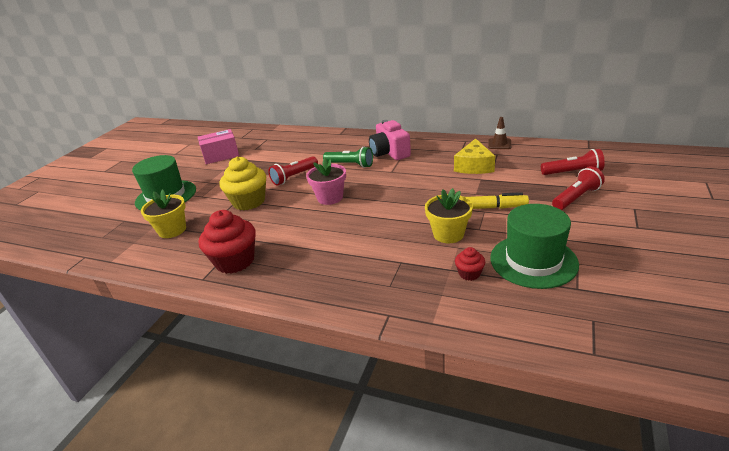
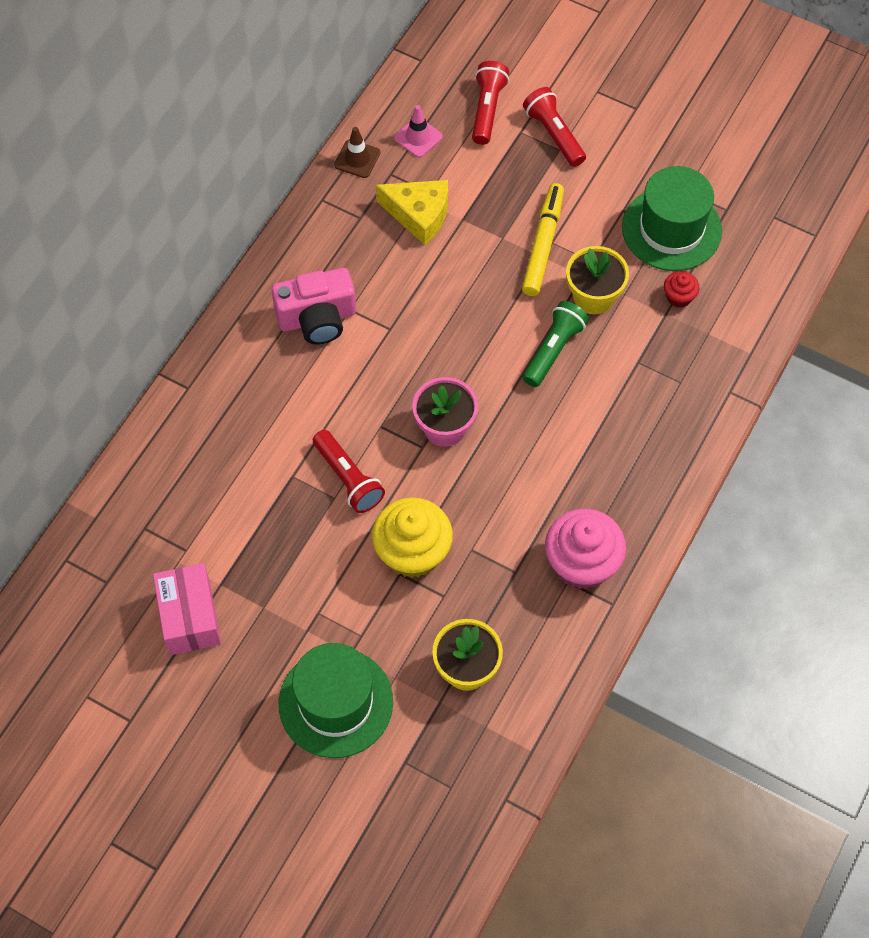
camera: 85 degrees left, 30 degrees up
red cupcake [199,210,256,274] -> pink cupcake [545,509,626,589]
green flashlight [323,147,373,168] -> green flashlight moved to [523,301,589,387]
none -> pink traffic cone [394,105,443,158]

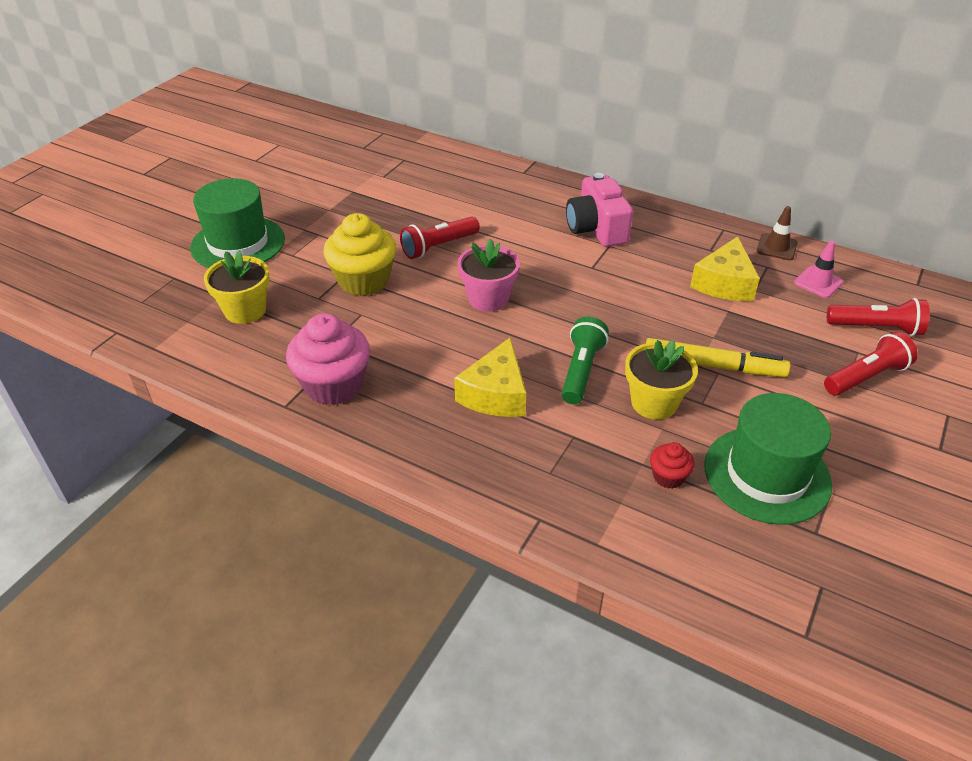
camera: 90 degrees right, 20 degrees down
pink box [153,563,221,655] -> none
green flashlight [523,301,589,387] -> green flashlight turned 105 degrees counterclockwise [562,317,609,404]
none -> yellow cheese [454,338,526,417]

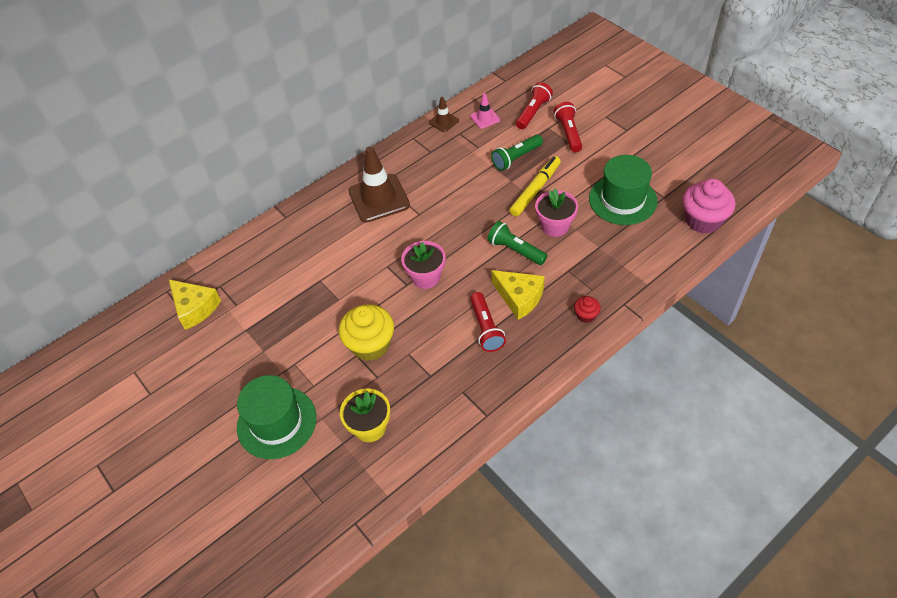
camera: 65 degrees left, 10 degrees up
pink cupcake [286,313,370,405] -> pink cupcake moved to [683,179,735,234]
red flashlight [400,217,480,259] -> red flashlight moved to [470,292,506,352]
pink camera [566,173,633,247] -> brown traffic cone [348,146,410,223]
yellow flower pot [625,340,698,420] -> pink flower pot [535,189,578,237]
red cupcake [650,442,694,489] -> red cupcake moved to [574,296,601,323]
yellow cheese [690,236,760,301] -> yellow cheese moved to [169,280,221,330]
none -> green flashlight [491,134,543,171]

